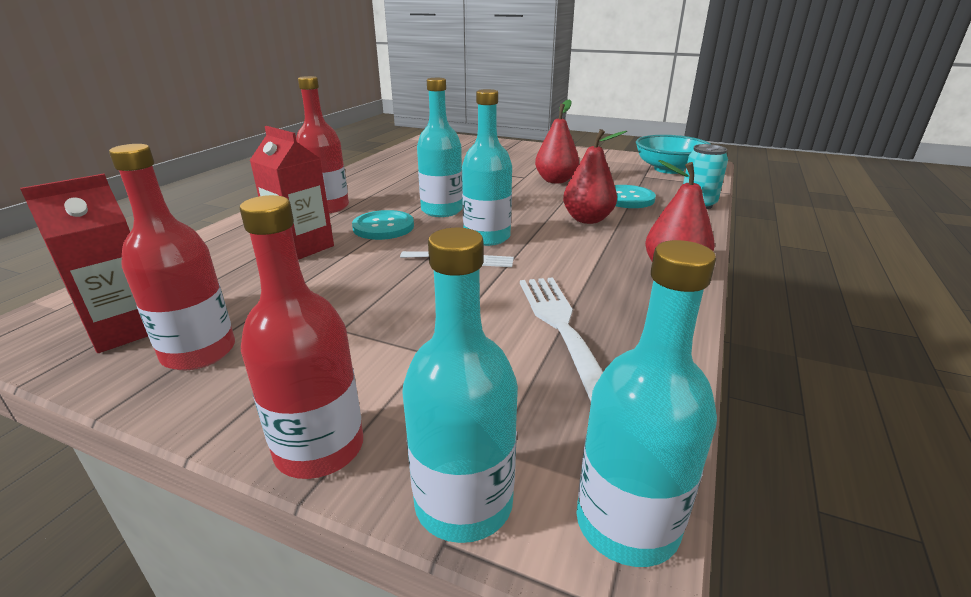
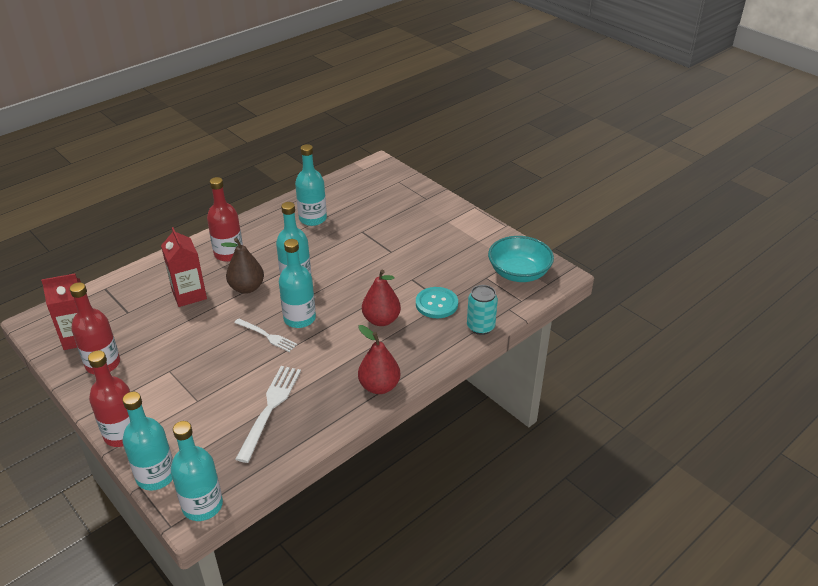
camera: 25 degrees right, 10 degrees up
turquoise button [352,210,414,240] -> brown pear [221,238,264,294]
red pear [535,99,579,183] -> none
none -> turquoise bottle [295,144,327,226]

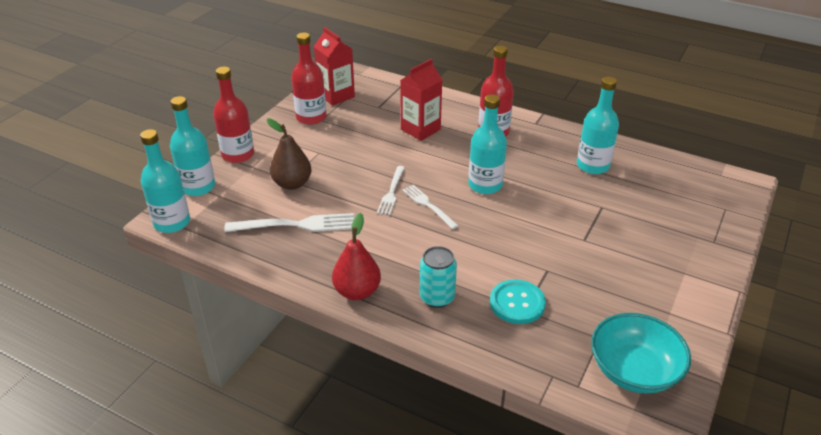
camera: 70 degrees right, 0 degrees up
brown pear [221,238,264,294] -> brown pear moved to [267,119,312,190]
turquoise bottle [279,239,316,328] -> white fork [403,185,458,229]
red pear [362,269,401,326] -> none
turquoise can [467,285,498,335] -> turquoise can moved to [420,246,457,308]

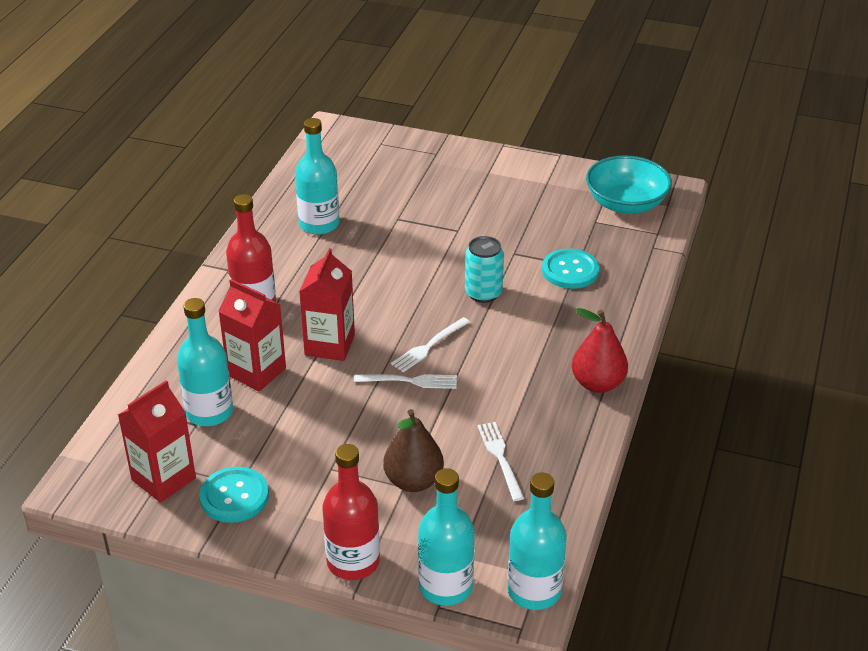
camera: 100 degrees left, 0 degrees up
white fork [224,213,354,232] -> white fork [477,422,524,501], size x0.63
red bottle [291,33,326,125] -> turquoise button [199,467,269,523]
turquoise can [420,246,457,308] -> turquoise can moved to [465,236,504,303]
turquoise bottle [468,94,507,194] -> turquoise bottle moved to [177,298,233,426]
none -> red carton [299,248,355,361]

